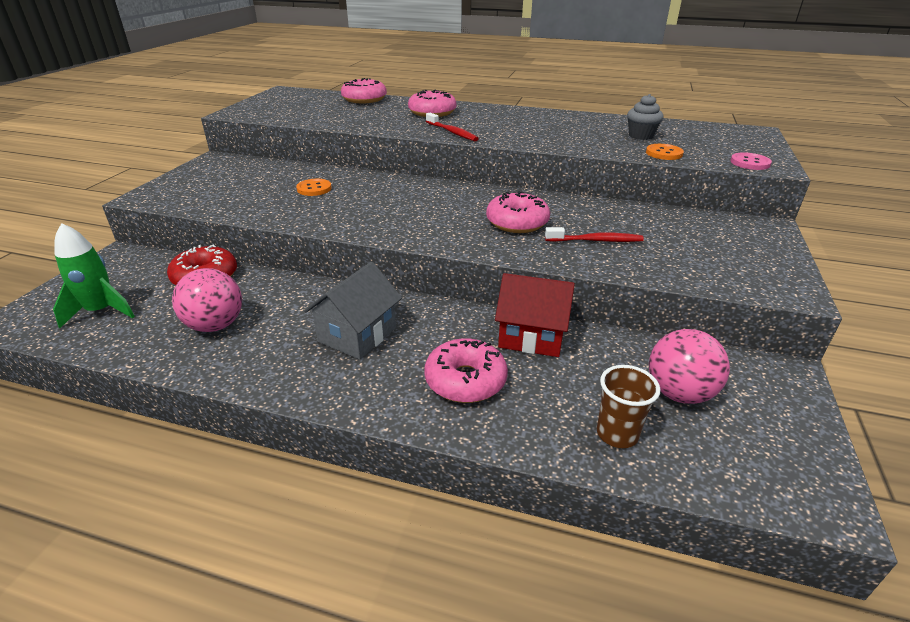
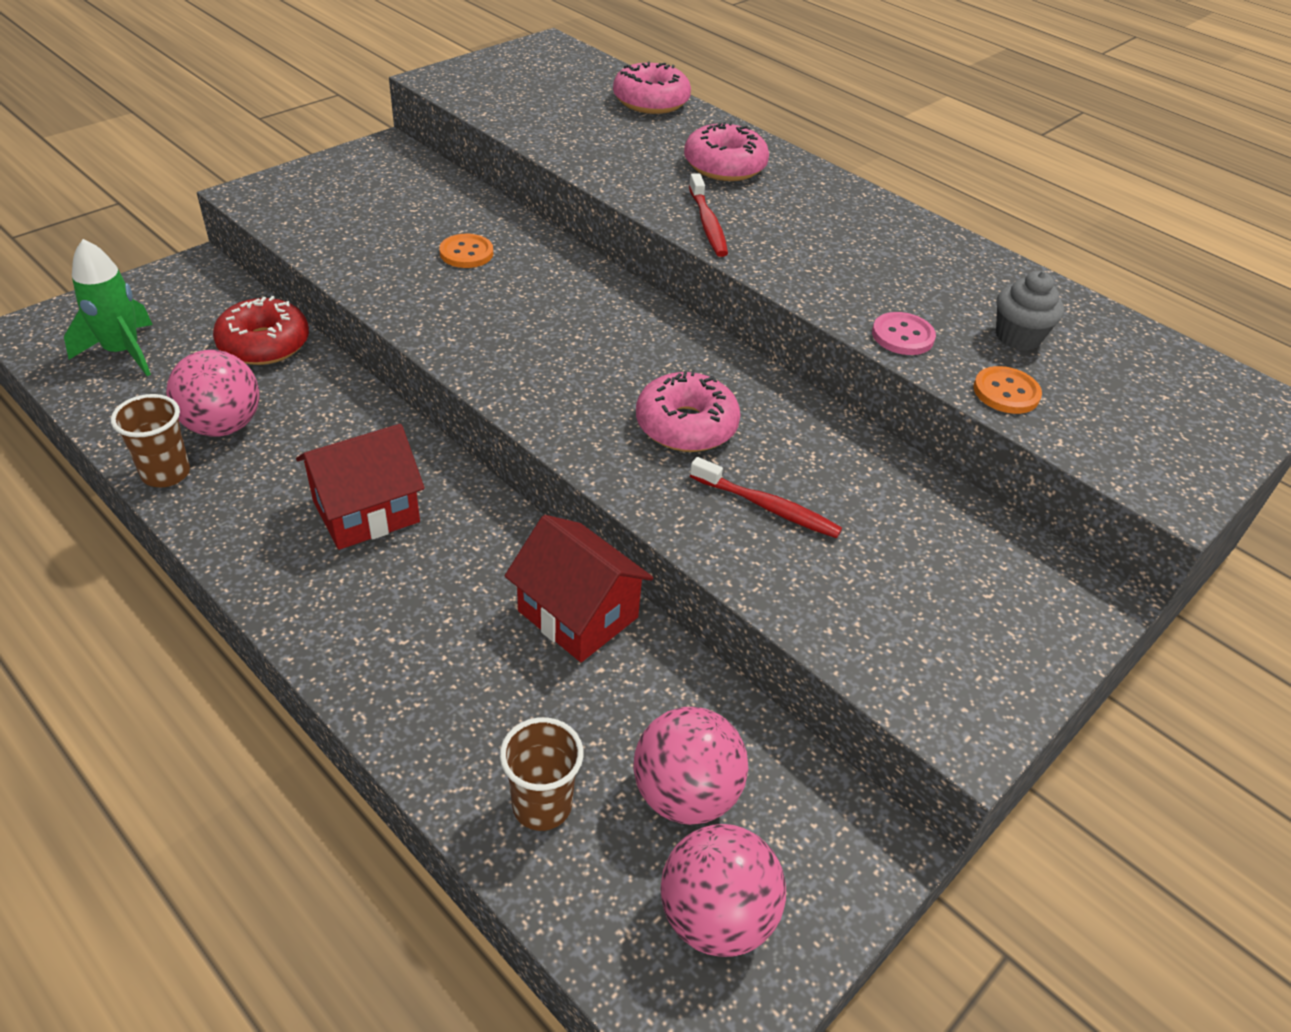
camera: 25 degrees right, 10 degrees up
grey house [304,262,402,360] -> red house [296,424,425,550]
pink donut [424,338,508,403] -> none
pink button [730,152,772,170] -> pink button moved to [872,312,936,355]
none -> brown cup [111,394,190,487]
none -> pink ball [660,824,786,957]

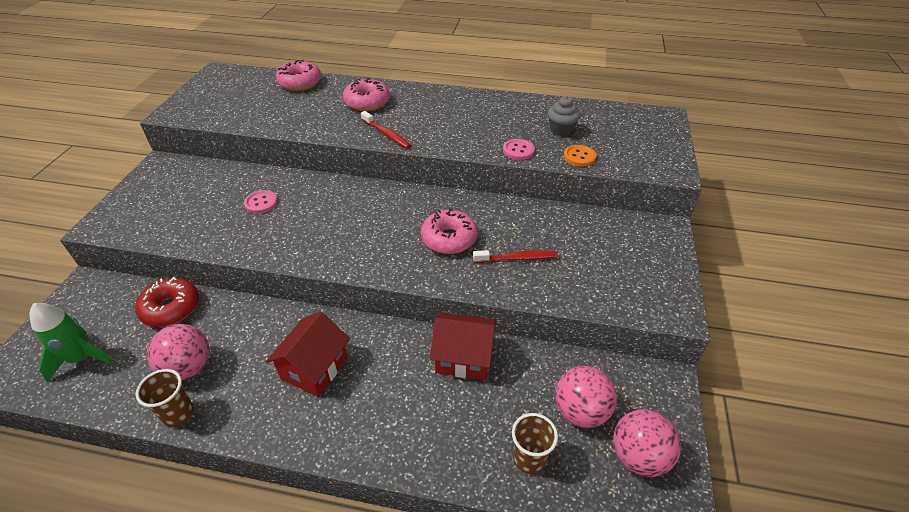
camera: 30 degrees left, 0 degrees up
orange button [439,234,493,268] -> pink button [244,190,278,214]

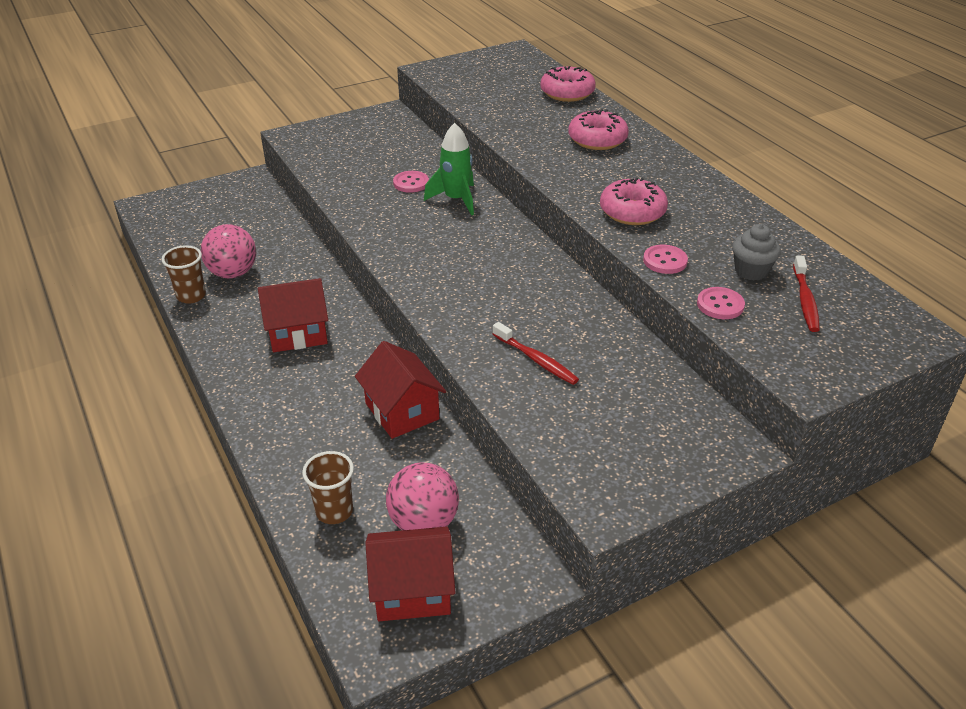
camera: 50 degrees right, 5 degrees down
green rocket [30,303,114,382] -> green rocket moved to [424,123,474,215]
red donut [135,277,199,327] -> none
red toothbrush [361,111,411,149] -> red toothbrush moved to [793,255,820,332]
pink donut [421,209,478,254] -> pink donut moved to [600,178,668,225]
orange button [564,145,596,166] -> pink button [697,287,745,319]
pink ball [613,409,681,477] -> red house [365,527,455,621]

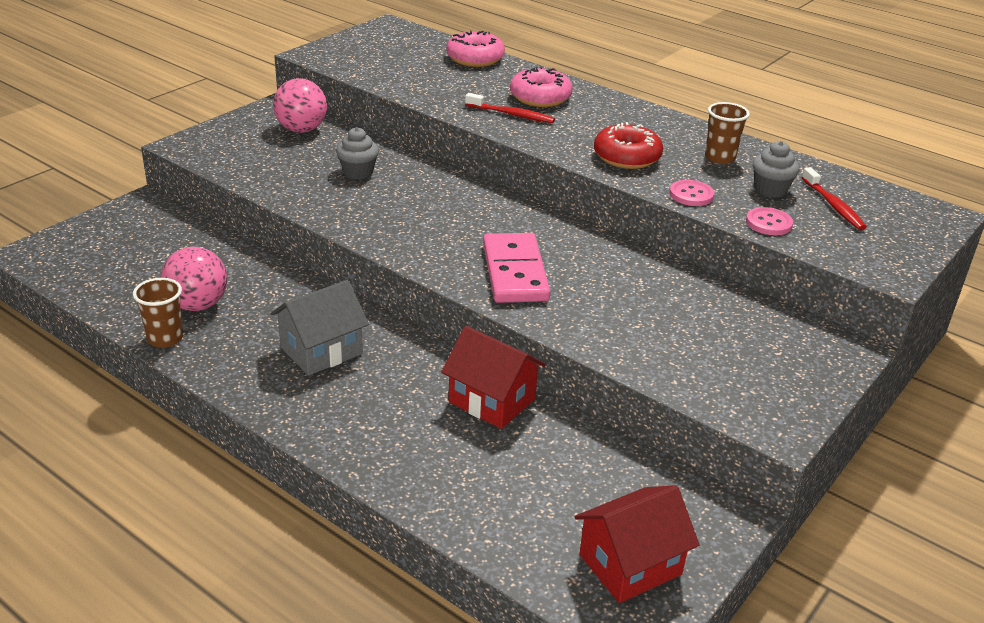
camera: 25 degrees left, 5 degrees down
red house [258,278,328,352] -> grey house [270,280,369,376]
brown cup [302,451,354,524] -> brown cup moved to [705,102,750,164]
pink ball [386,462,459,530] -> pink ball moved to [273,78,327,133]
pink button [393,171,429,193] -> grey cupcake [336,127,379,179]
green rocket [424,123,474,215] -> none
red toothbrush [493,322,579,385] -> red toothbrush moved to [465,93,555,123]
pink donut [600,178,668,225] -> red donut [594,122,663,169]
none -> pink domino [483,233,551,303]

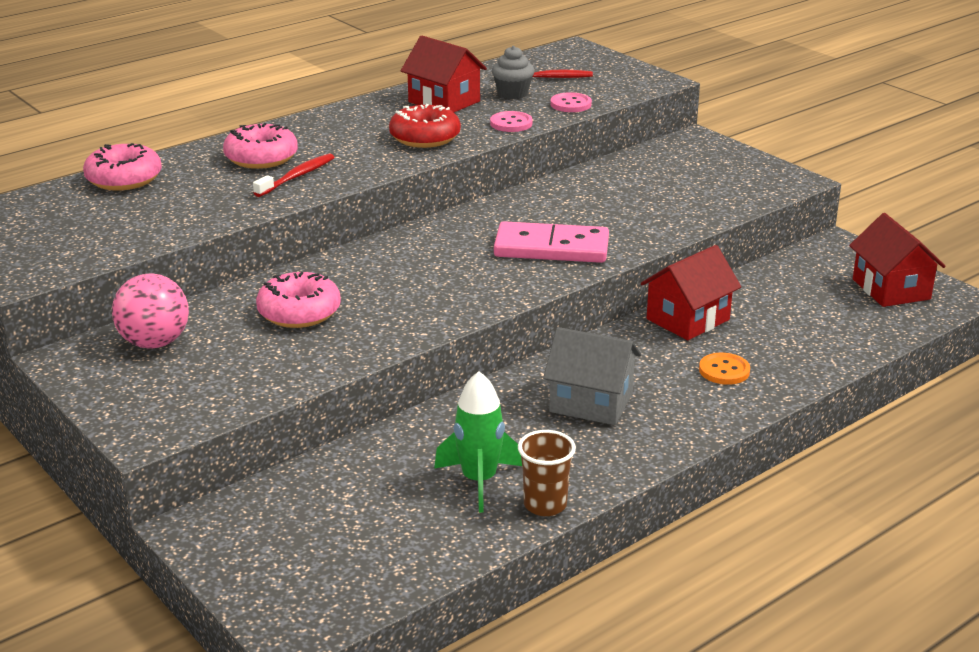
camera: 75 degrees left, 5 degrees down
pink ball [161,247,228,311] -> green rocket [434,371,522,513]
grey house [270,280,369,376] -> grey house turned 45 degrees counterclockwise [543,327,641,425]
grey cupcake [336,127,379,179] -> pink donut [256,272,341,328]
brown cup [705,102,750,164] -> red house [401,35,487,112]
none -> orange button [699,353,750,385]

